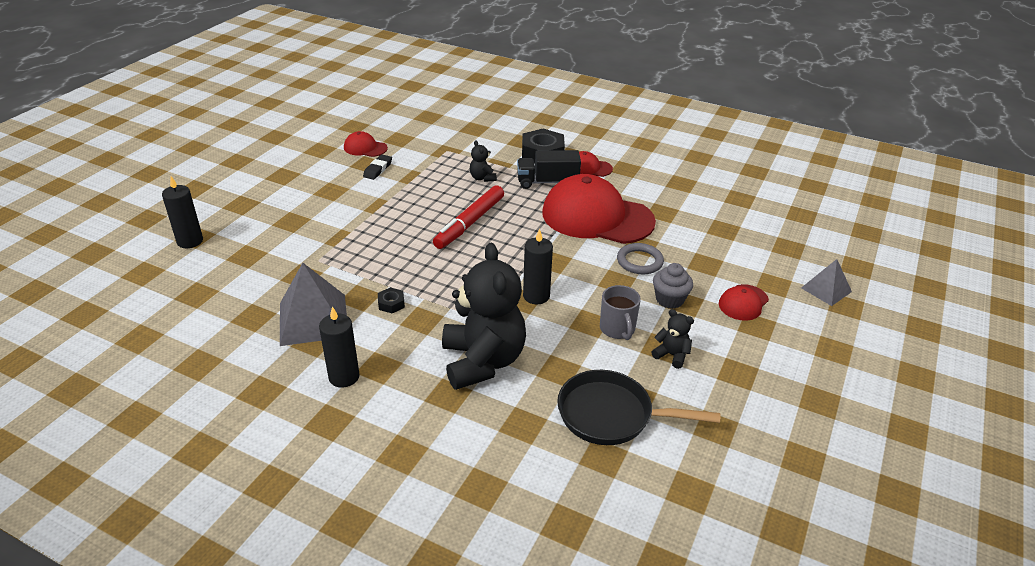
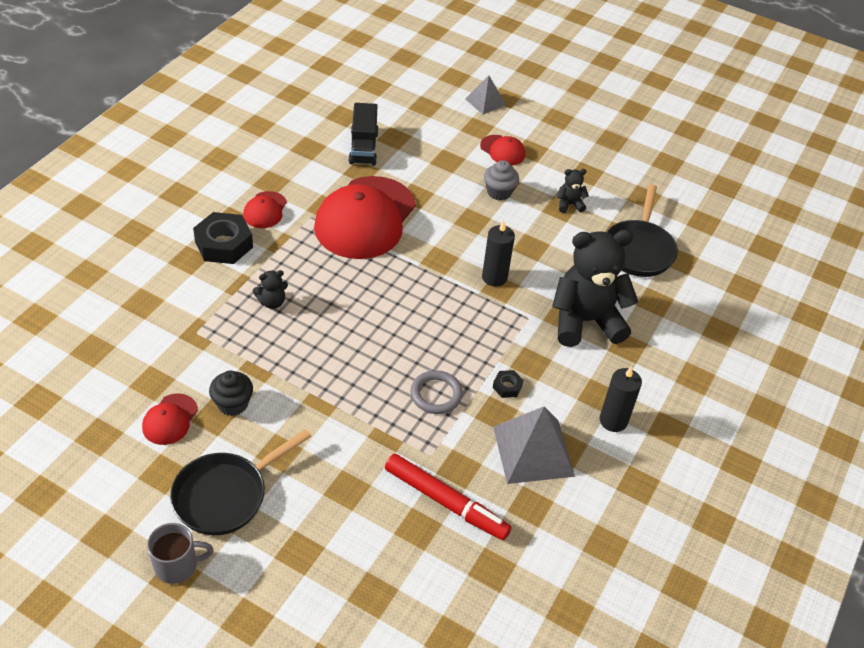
camera: 90 degrees left, 10 degrees up
black candle [162,176,203,248] -> none
black eraser [363,155,392,180] -> black cupcake [209,370,253,416]
red marker [433,185,504,249] -> red marker moved to [385,454,511,540]
black truck [517,150,581,189] -> black truck moved to [349,103,379,166]
grey mug [600,285,641,340] -> grey mug moved to [147,523,214,584]
grey ring [617,243,664,274] -> grey ring moved to [410,370,463,414]
black teddy bear [652,309,694,369] -> black teddy bear turned 45 degrees clockwise [557,169,589,213]
none -> black pan [170,429,312,535]

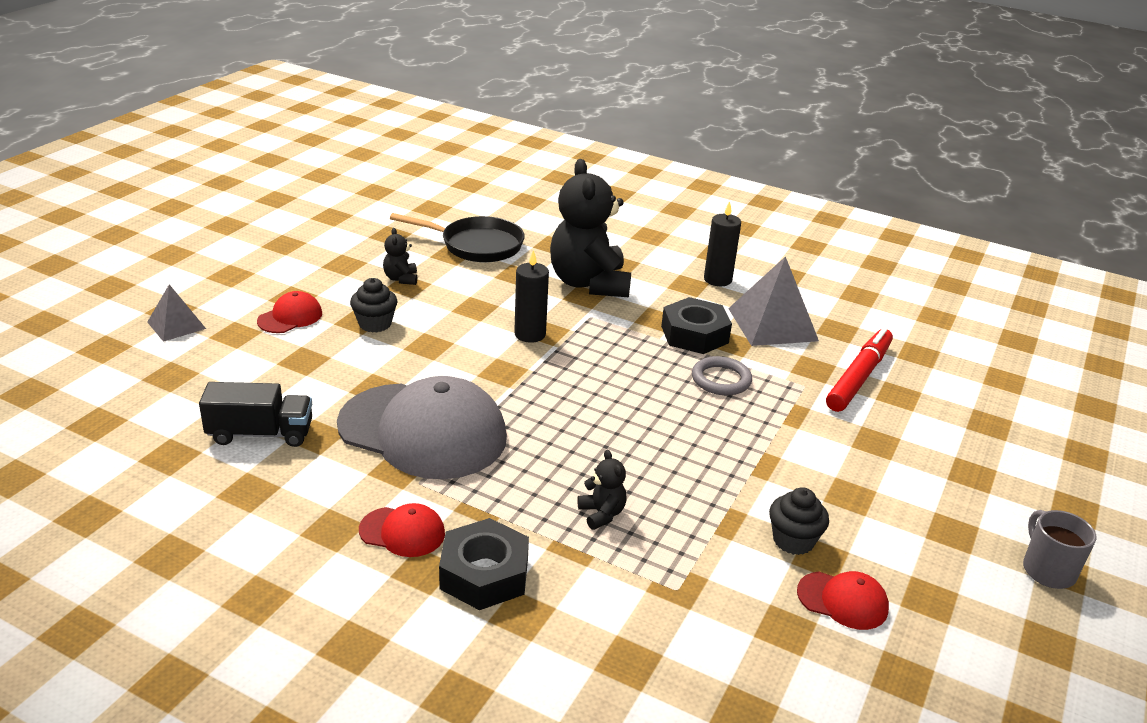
camera: 90 degrees left, 15 degrees down
black pan [170,429,312,535] -> none
red cap [314,176,416,259] -> grey cap [337,376,507,479]
grey cupcake [484,160,519,201] -> black cupcake [350,278,397,333]
black nut [493,370,524,398] -> black nut [661,297,732,354], size x2.12

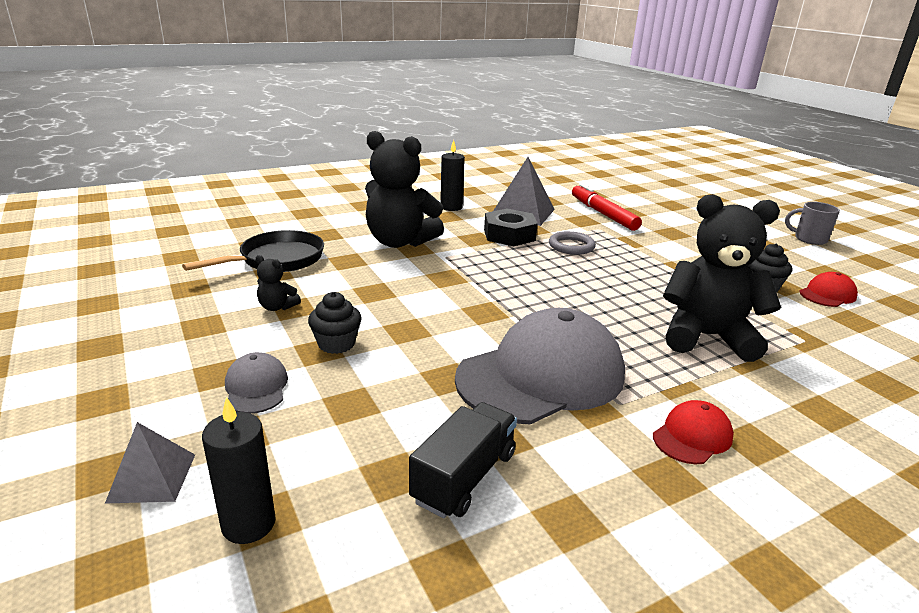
camera: 55 degrees left, 5 degrees down
red cap [257,291,322,333] -> grey cap [225,352,288,414]
black nut [439,518,529,610] -> none
black candle [514,250,549,343] -> black candle moved to [202,397,276,544]
black teddy bear [578,449,626,530] -> black teddy bear [663,194,781,362], size x2.40

